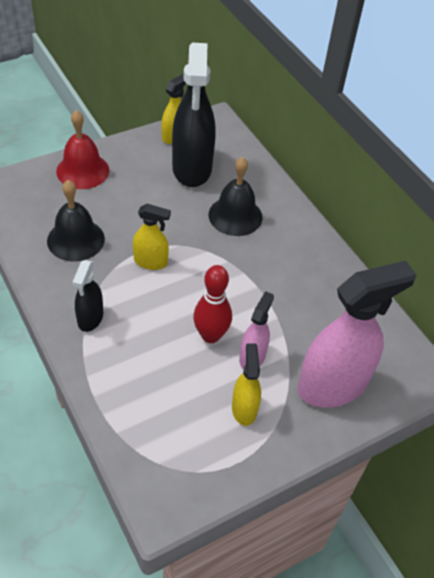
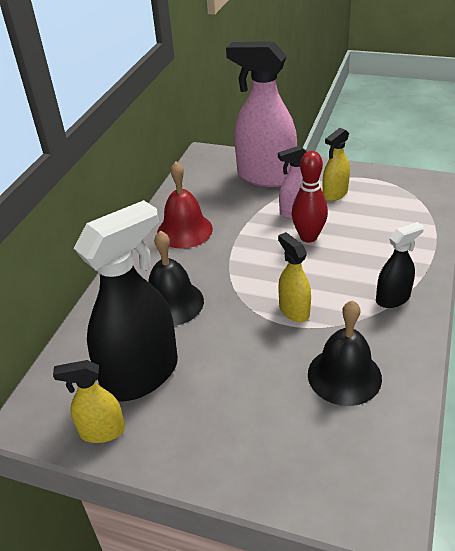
camera: 125 degrees left, 10 degrees down
red bell [56,110,109,189] -> red bell moved to [157,162,213,249]

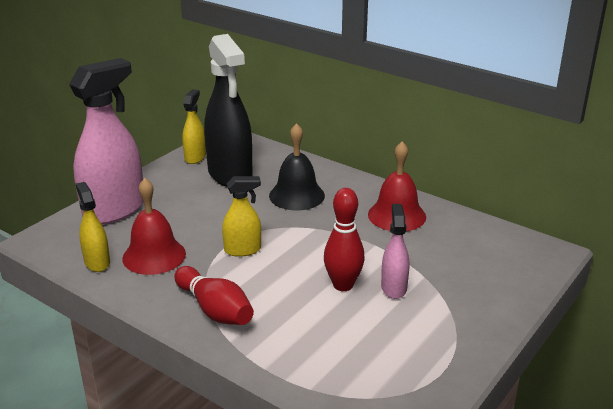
camera: 105 degrees right, 10 degrees down
pink spray bottle [226,41,297,187] -> pink spray bottle moved to [69,58,144,225]
black bell [308,300,382,406] -> red bell [122,178,186,275]
yellow spray bottle [322,128,350,201] -> yellow spray bottle moved to [76,182,110,272]
black spray bottle [376,222,424,308] -> red bowling pin [174,266,254,325]

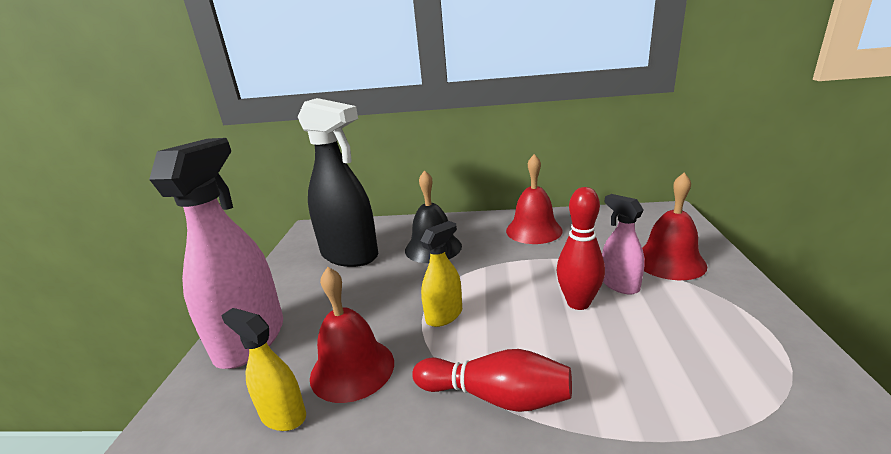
camera: 30 degrees left, 5 degrees down
yellow spray bottle [182,89,206,164] -> none
none -> red bell [642,173,707,280]

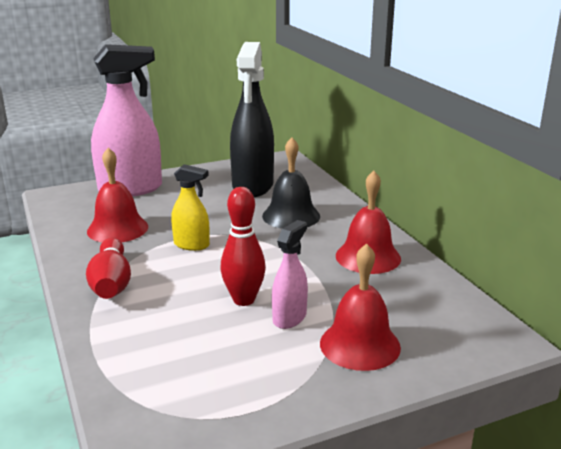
camera: 60 degrees right, 0 degrees up
yellow spray bottle [221,308,306,431] -> none

